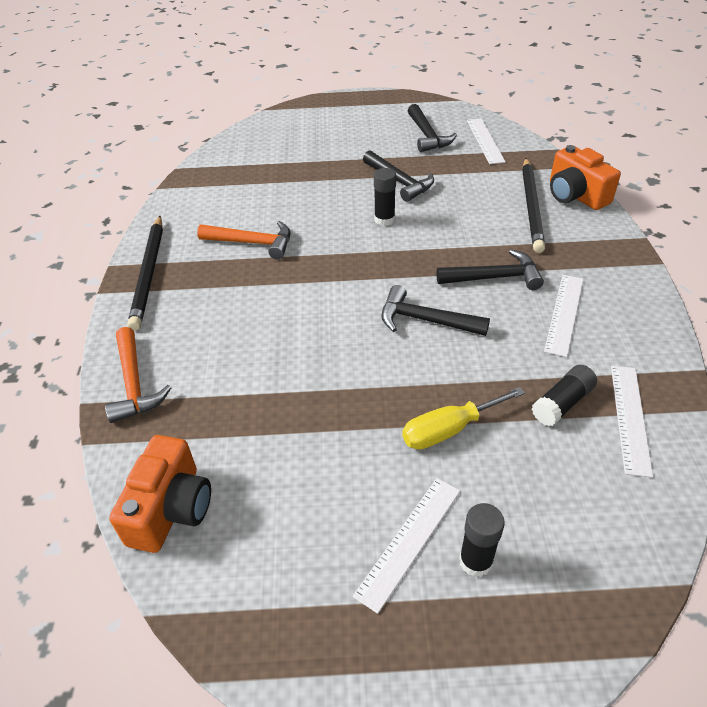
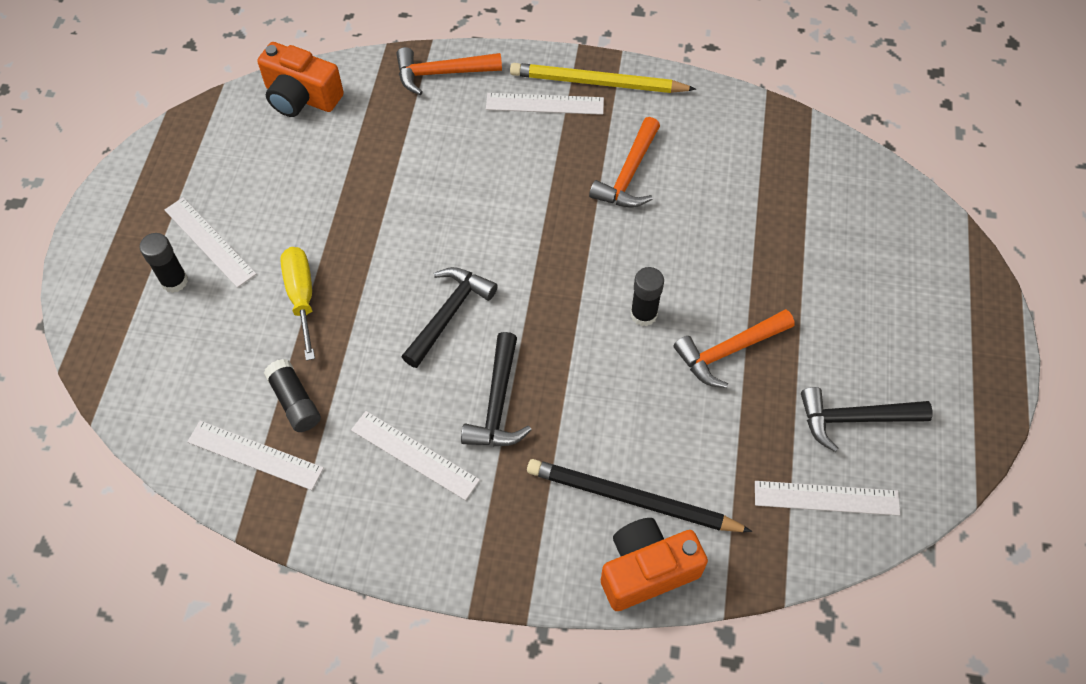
camera: 100 degrees right, 15 degrees up
black pencil [128,216,163,331] -> yellow pencil [510,63,696,93]
black hammer [363,150,434,202] -> orange hammer [674,309,795,388]
none -> white ruler [486,93,604,115]

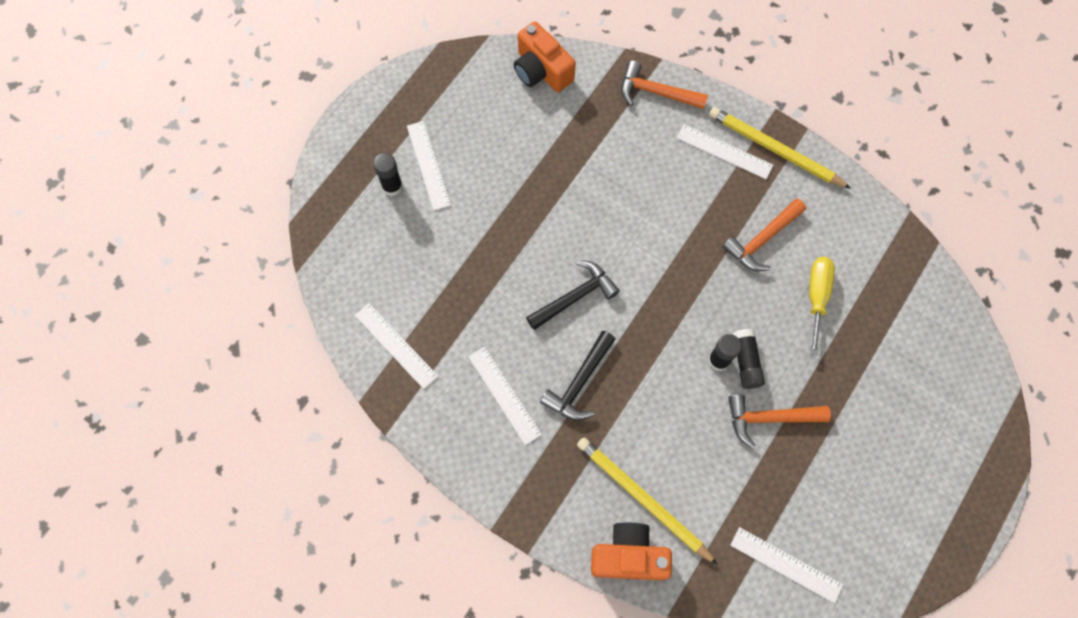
camera: 25 degrees right, 10 degrees up
black glue stick [264,359,321,432] -> black glue stick moved to [732,329,765,389]
yellow screwdriver [280,247,315,361] -> yellow screwdriver moved to [809,257,835,356]
black pencil [527,459,753,532] -> yellow pencil [577,437,718,565]
black hammer [801,387,932,452] -> none

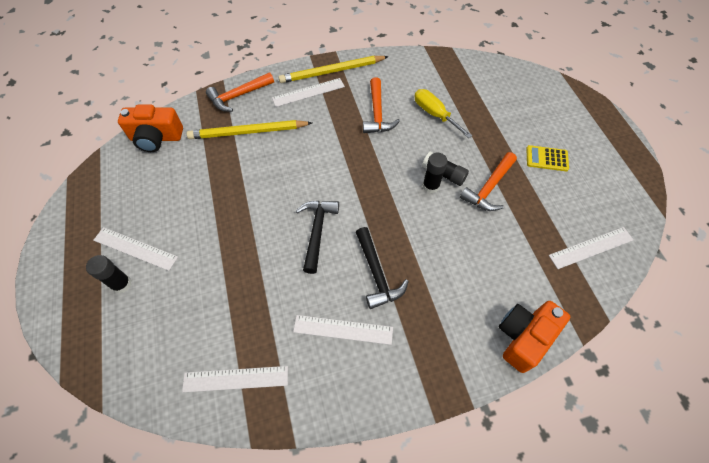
camera: 50 degrees left, 10 degrees down
yellow pencil [577,437,718,565] -> yellow pencil moved to [187,120,312,139]
none -> yellow calculator [526,145,569,171]

